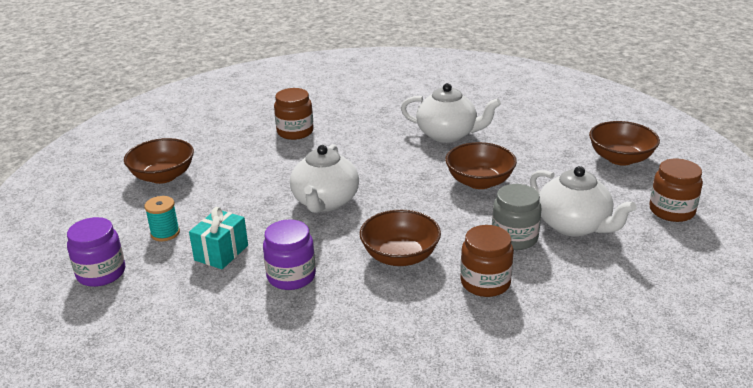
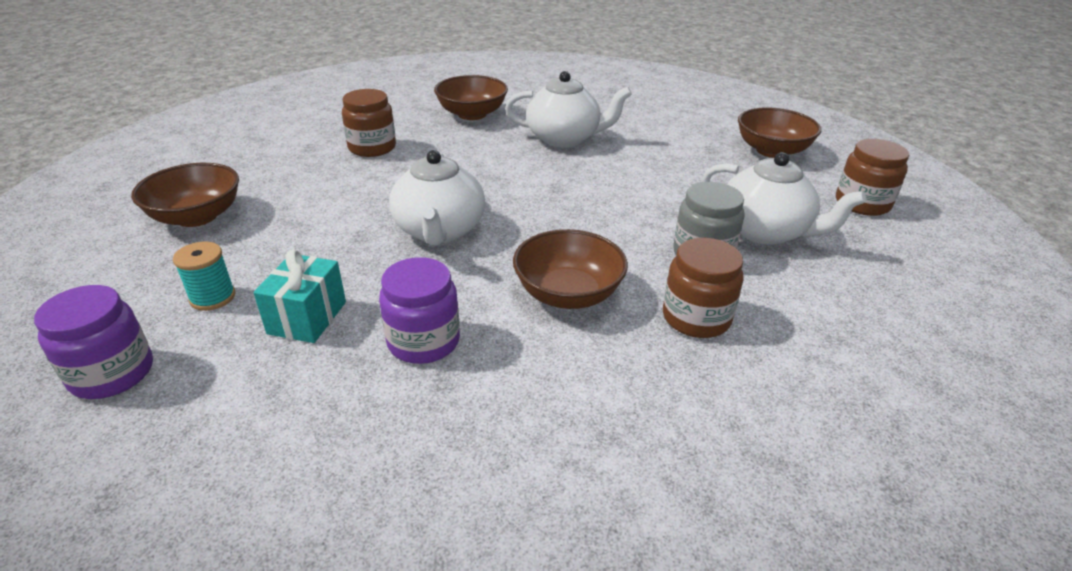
camera: 15 degrees left, 5 degrees up
brown bowl [445,142,517,189] -> brown bowl moved to [434,75,508,120]

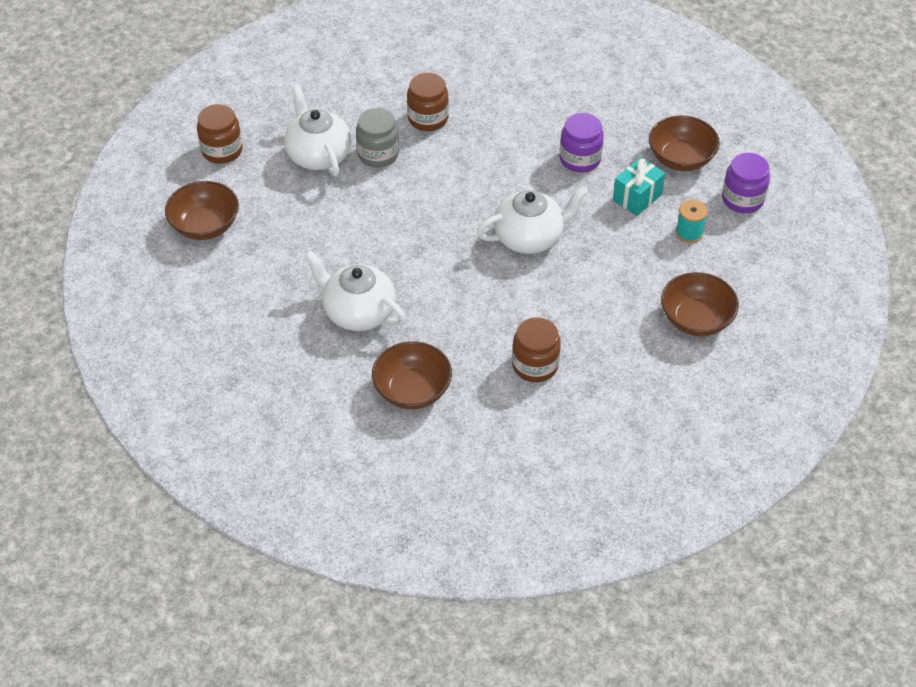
camera: 150 degrees left, 15 degrees up
white teapot [389,150,485,246] -> white teapot turned 45 degrees clockwise [477,186,589,254]
brown bowl [513,229,628,309] -> brown bowl moved to [649,116,720,171]

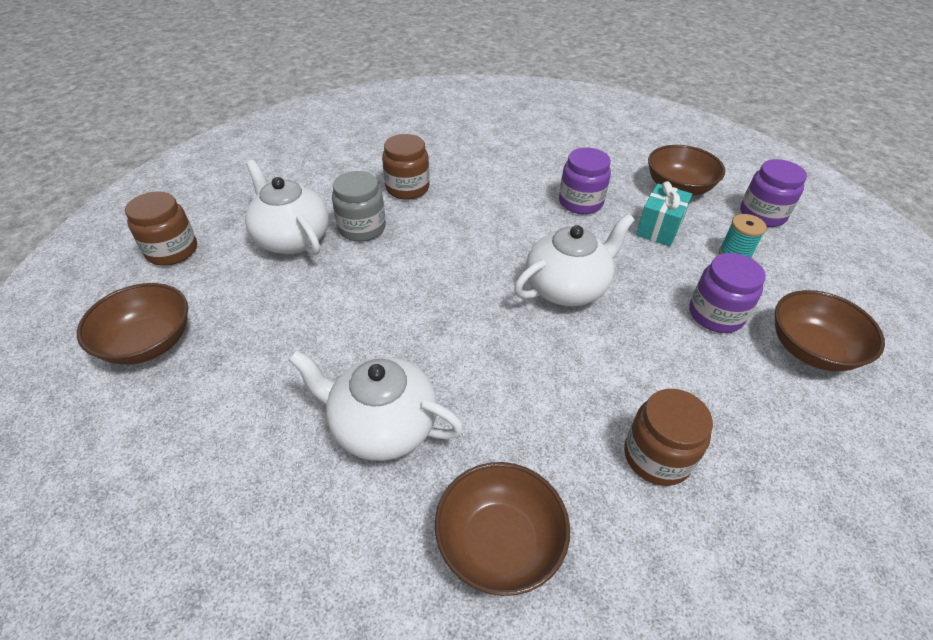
camera: 15 degrees left, 5 degrees down
none -> purple jar [689,253,766,333]

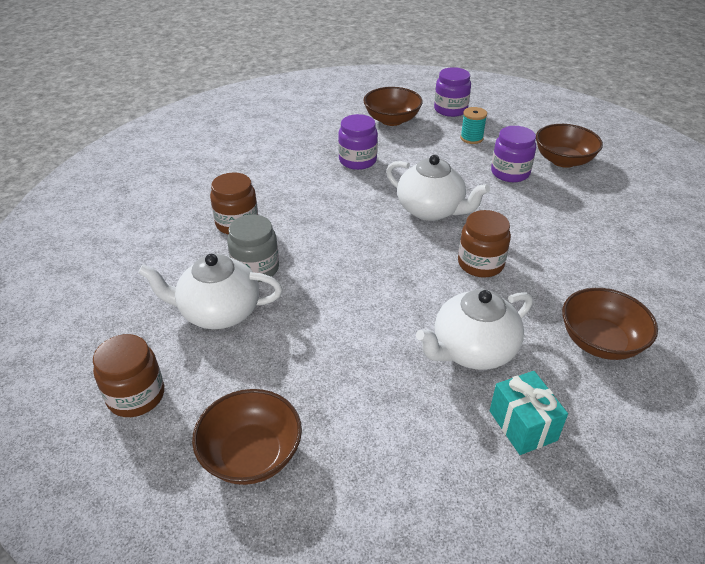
camera: 50 degrees left, 5 degrees down
white teapot [514,214,635,306] -> white teapot turned 120 degrees clockwise [386,155,490,221]
brown jar [624,389,713,486] -> brown jar moved to [458,210,511,277]
turquoise gift [636,181,692,246] -> turquoise gift moved to [490,371,568,455]

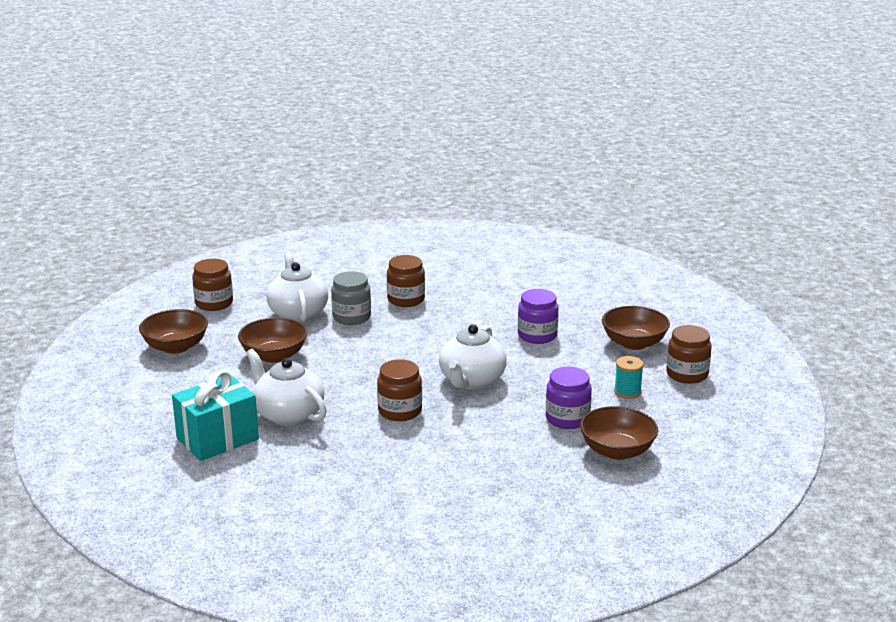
camera: 75 degrees right, 15 degrees down
purple jar [434,67,471,117] -> brown jar [666,325,712,384]
turquoise gift [490,371,568,455] -> turquoise gift [172,370,259,461], size x1.53
brown bowl [562,288,658,360] -> brown bowl moved to [238,318,307,363]

